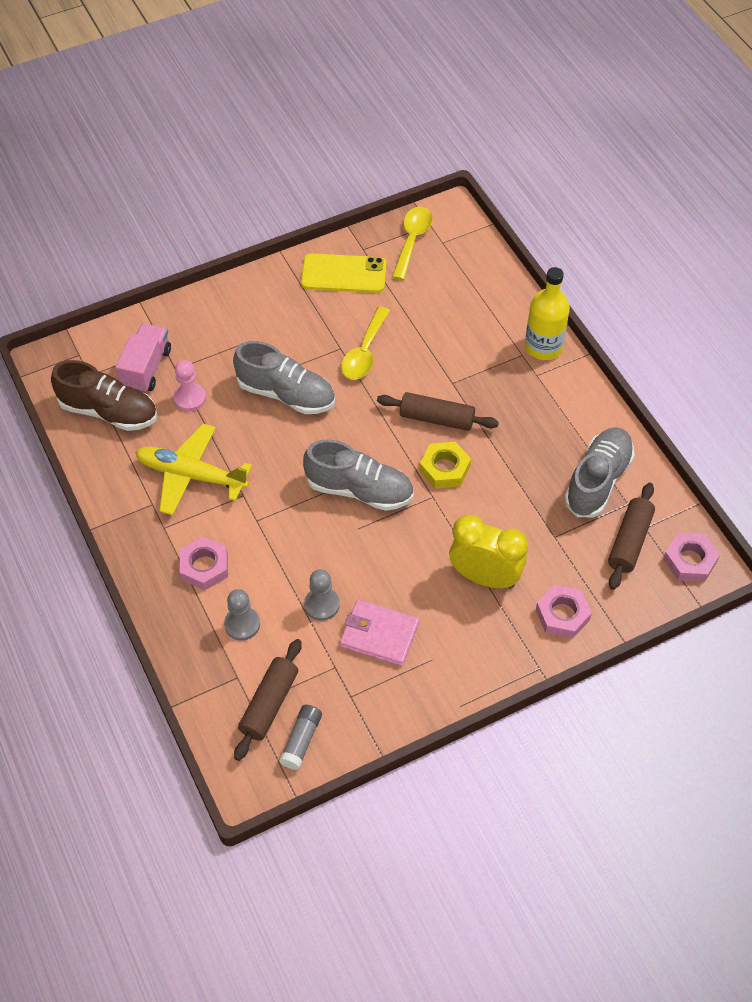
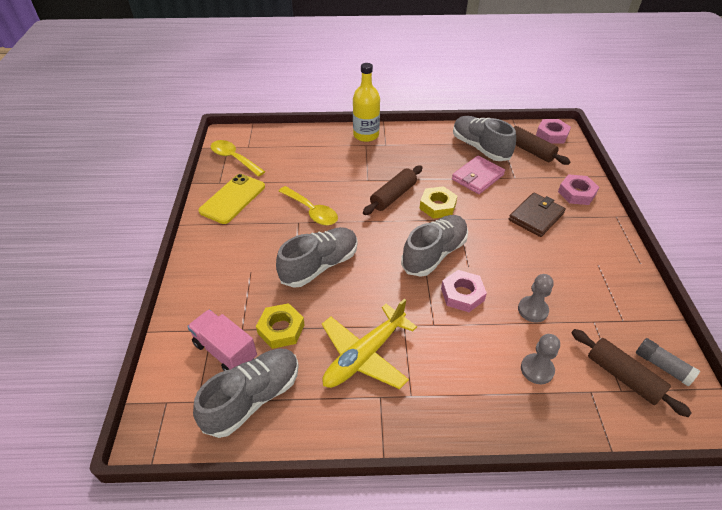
camera: 65 degrees left, 10 degrees down
brown shoe [51,360,157,431] -> grey shoe [193,349,299,438]
pink pawn [173,360,206,411] -> yellow nut [256,303,305,349]
pink nut [180,536,228,590] -> pink nut moved to [441,270,487,312]
pink wallet [340,600,419,666] -> pink wallet moved to [452,156,505,194]
yellow clock [449,515,528,589] -> brown wallet [509,192,566,237]

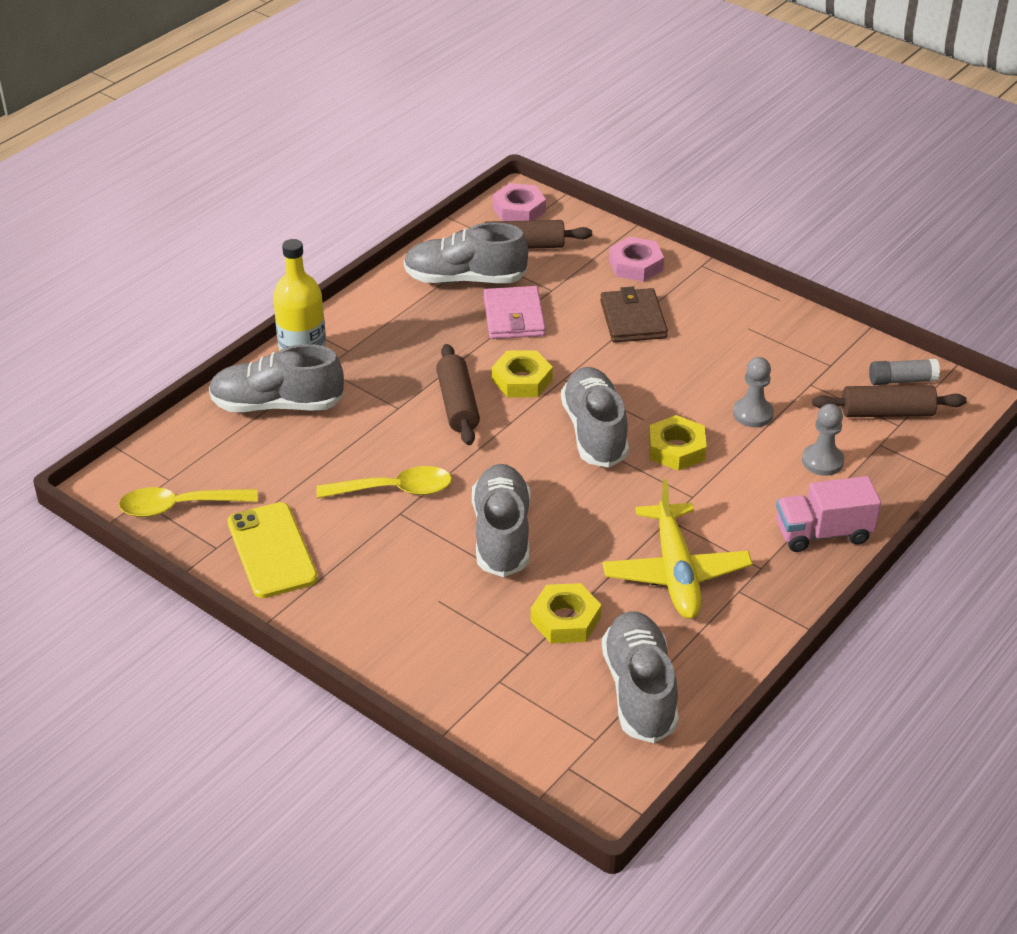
camera: 50 degrees left, 5 degrees down
pink truck [187,309,257,371] -> pink truck moved to [776,476,881,552]
pink nut [441,270,487,312] -> yellow nut [649,415,707,471]
none -> grey shoe [209,344,344,412]

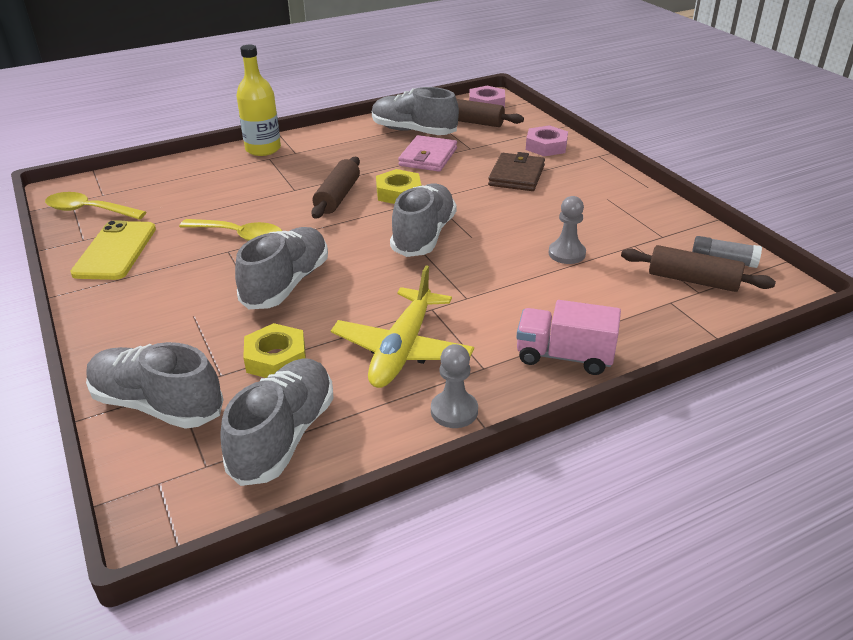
camera: 25 degrees right, 5 degrees down
grey shoe [209,344,344,412] -> grey shoe moved to [86,342,224,429]
yellow nut [649,415,707,471] -> none
grey pawn [802,404,844,476] -> grey pawn moved to [431,344,478,428]

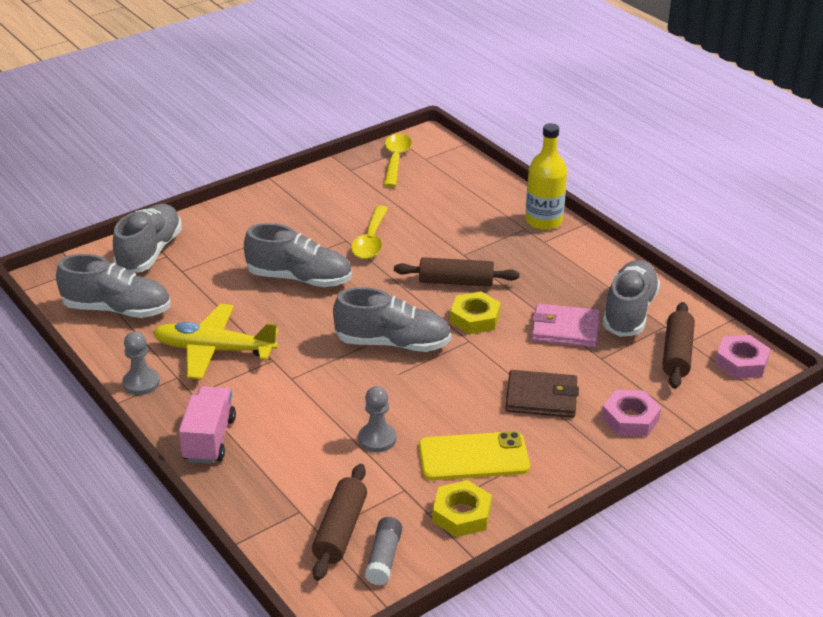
camera: 80 degrees right, 0 degrees up
yellow phone [70,220,156,280] -> yellow phone moved to [418,431,530,480]
yellow nut [243,323,306,378] -> yellow nut moved to [432,480,492,537]

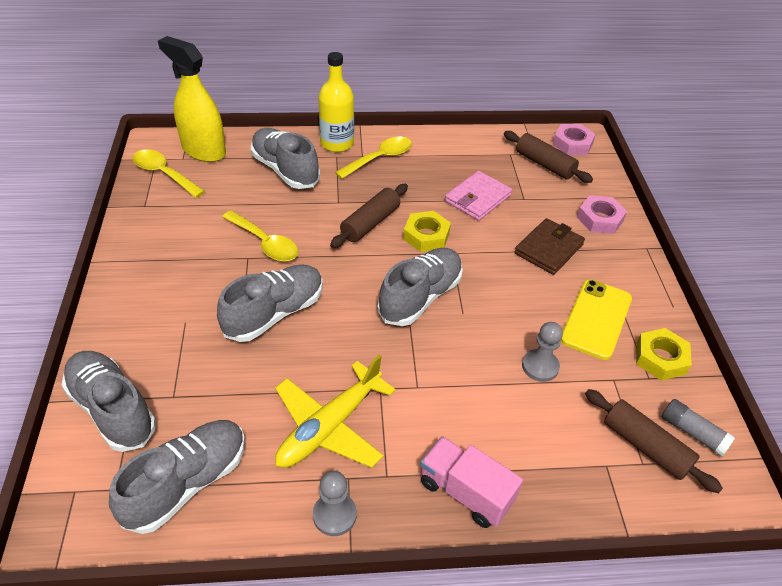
camera: 60 degrees left, 10 degrees up
grey shoe [603,260,660,337] -> grey shoe moved to [251,128,320,189]
none -> yellow spray bottle [158,36,226,162]
none -> yellow spoon [335,137,412,179]

